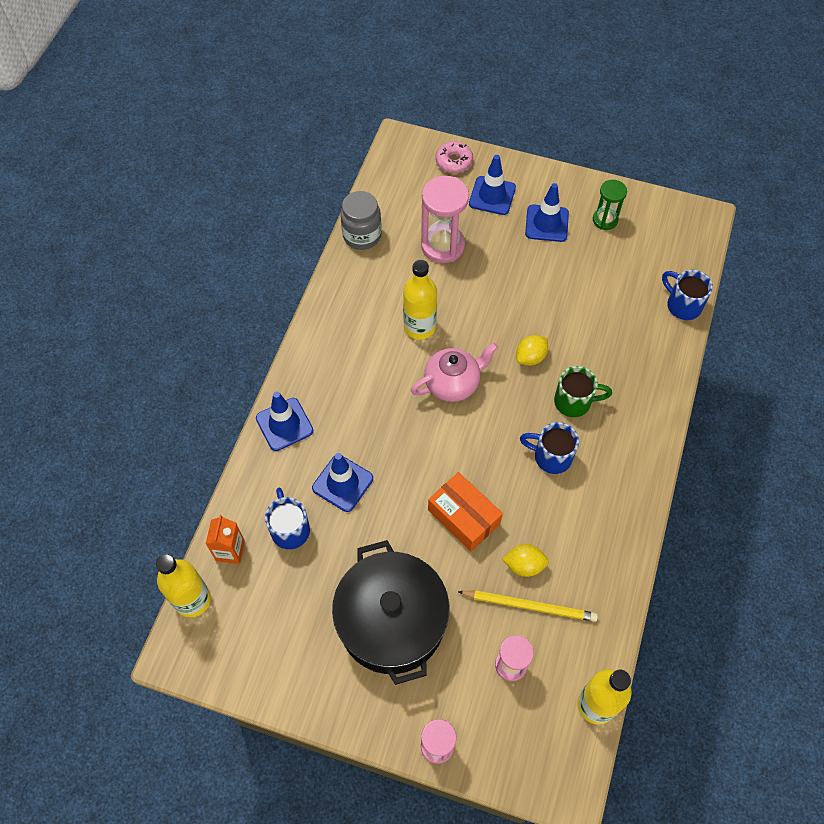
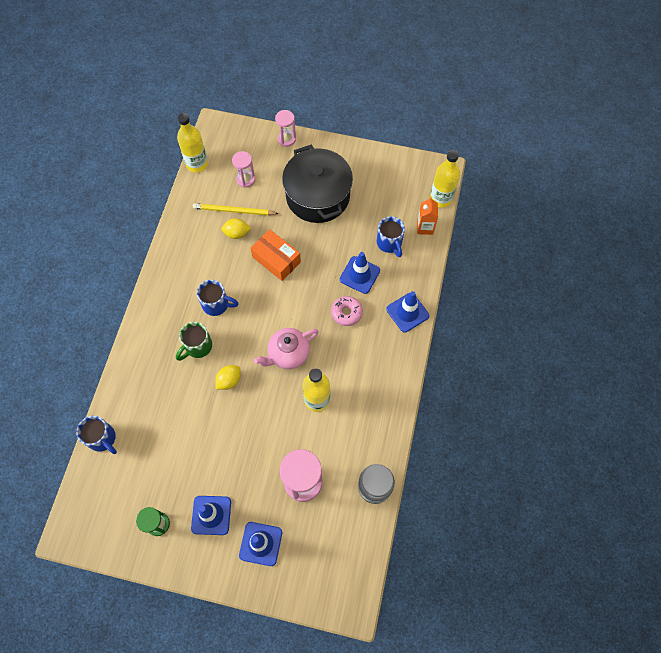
camera: 175 degrees right, 5 degrees up
pink donut [435,141,473,173] -> pink donut moved to [331,296,363,326]
green mug [554,366,612,417] -> green mug turned 45 degrees counterclockwise [176,322,212,361]

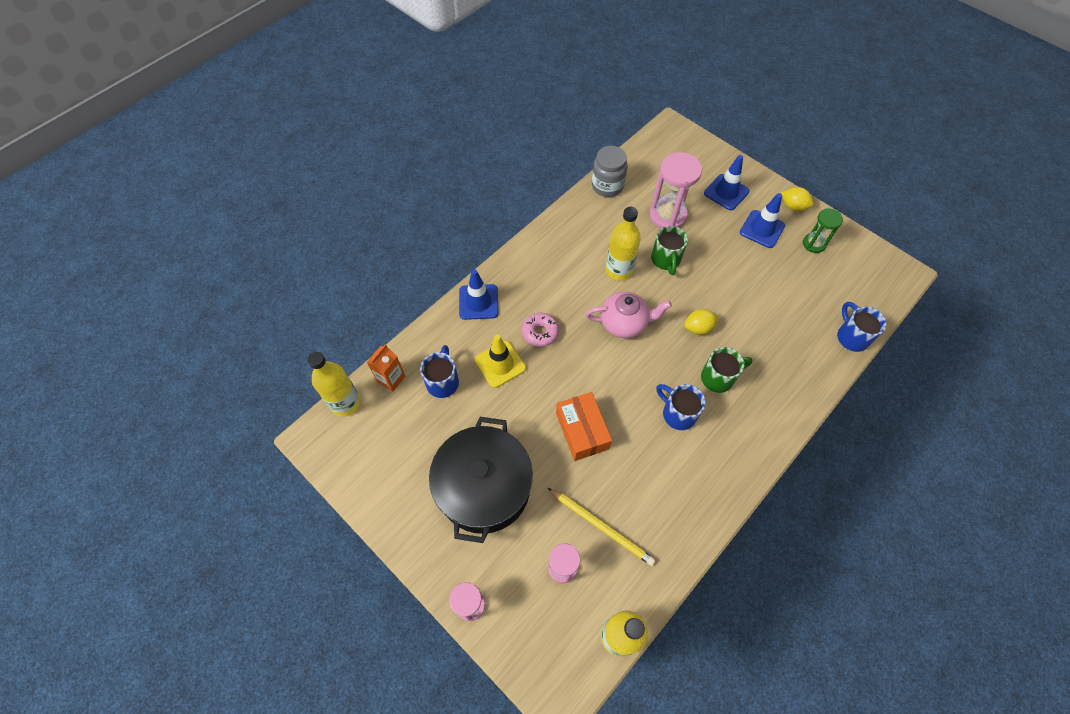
camera: 150 degrees left, 5 degrees down
yellow lemon [221,218,251,239] -> yellow lemon moved to [781,187,814,211]
blue traffic cone [340,252,380,294] -> yellow traffic cone [474,335,526,388]
none -> green mug [651,226,688,275]

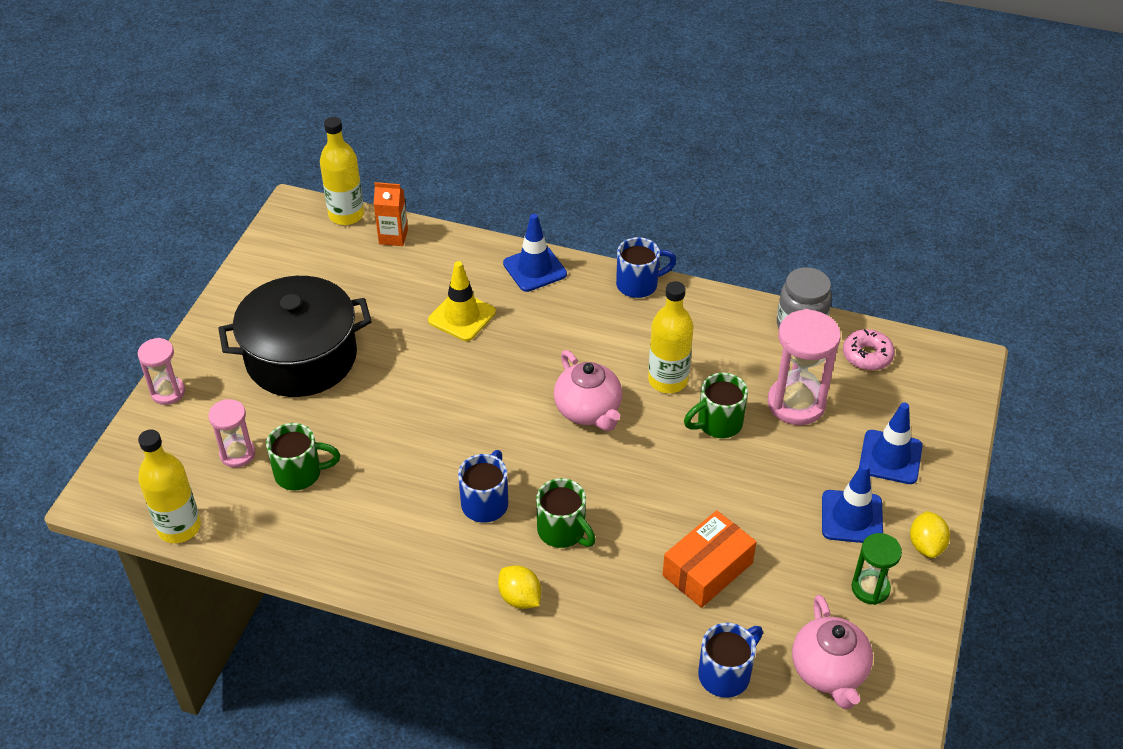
camera: 65 degrees right, 15 degrees down
blue mug [420,345,459,398] -> blue mug moved to [616,237,677,298]
pink donut [522,313,559,347] -> pink donut moved to [843,329,895,371]
yellow pencil [548,488,656,566] -> green mug [266,423,340,490]
orange box [556,392,612,461] -> orange box moved to [663,510,757,608]
yellow lemon [684,309,719,335] -> yellow lemon moved to [498,565,541,609]
none -> pink teapot [792,595,873,709]

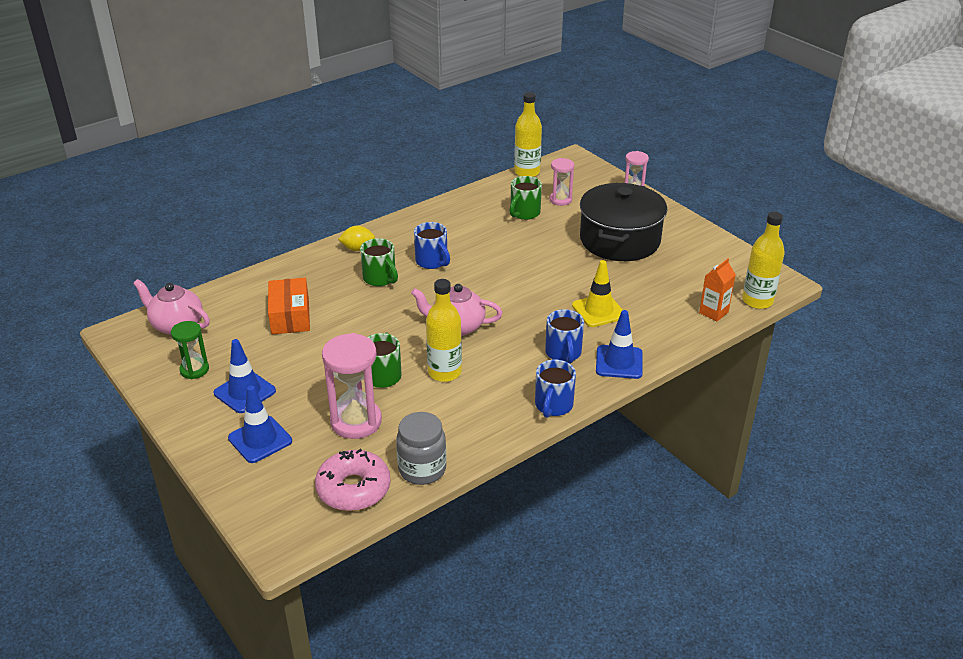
camera: 125 degrees right, 10 degrees down
green mug [536,478,596,548] -> green mug turned 120 degrees counterclockwise [360,238,398,286]
blue mug [698,623,763,698] -> blue mug moved to [545,309,584,364]
pink donut [843,329,895,371] -> pink donut [315,449,391,511], size x1.50
yellow lemon [910,511,950,558] -> none

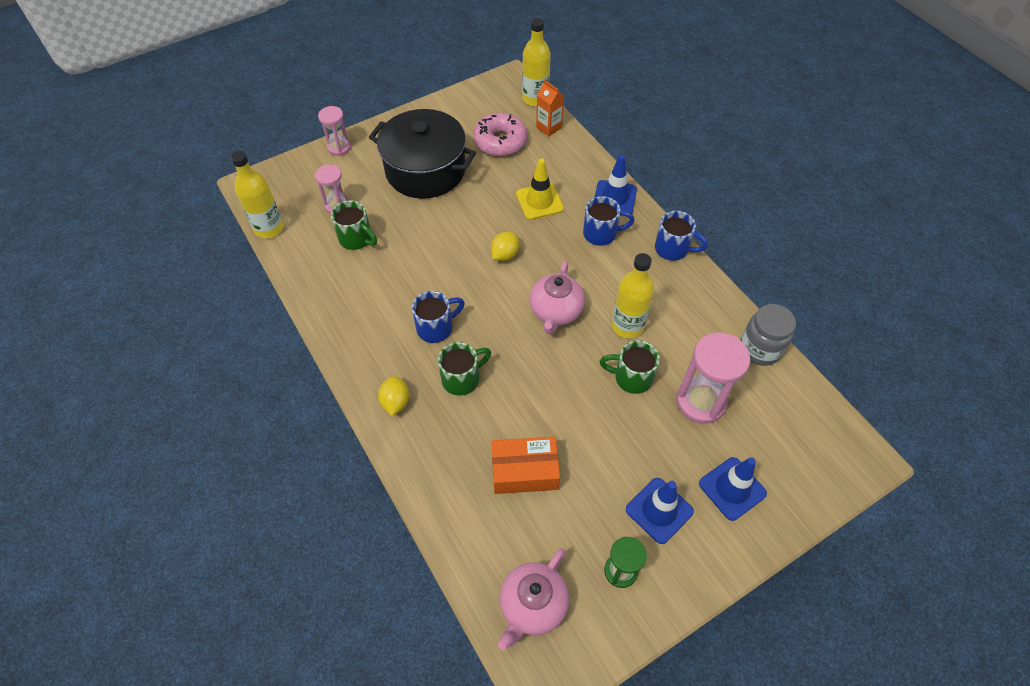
camera: 85 degrees left, 20 degrees up
pink donut [315,449,391,511] -> pink donut moved to [473,113,527,156]
none -> yellow lemon [491,232,519,261]

